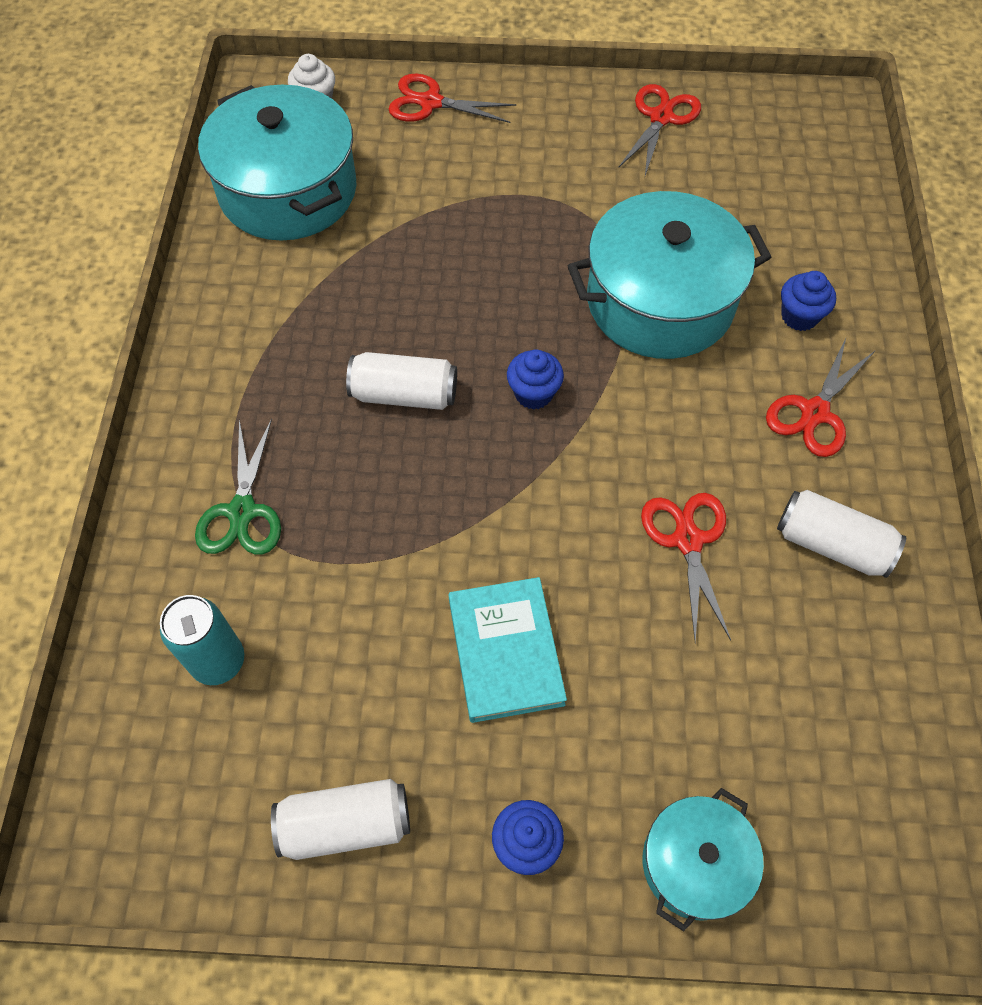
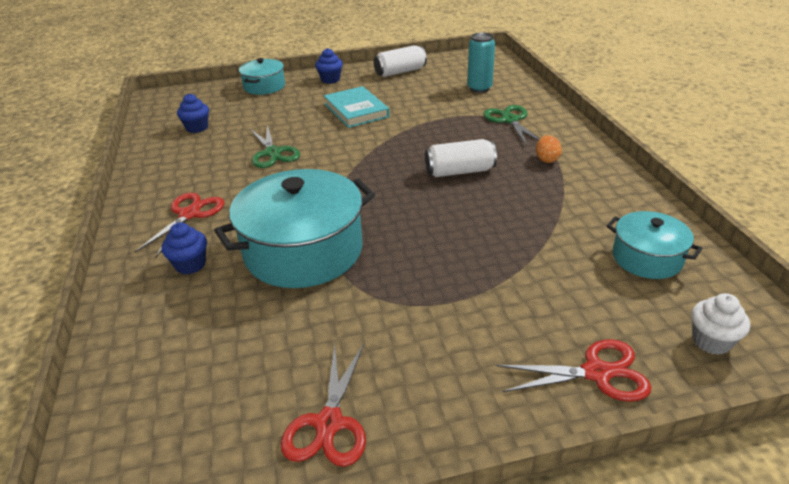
camera: 165 degrees right, 25 degrees down
turquoise pot [198,85,356,241] -> turquoise pot [607,211,702,279], size x0.54
blue cupcake [507,349,564,410] -> blue cupcake moved to [177,94,209,133]
red scissors [641,493,731,643] -> green scissors [250,125,300,168]
white can [777,490,906,578] -> none
none -> orange egg [536,135,562,163]

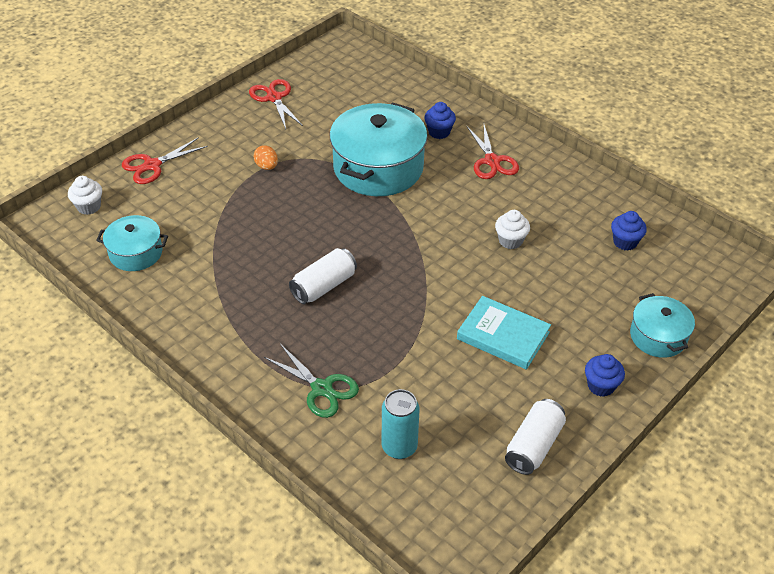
camera: 145 degrees right, 10 degrees up
green scissors [250,125,300,168] -> white cupcake [495,210,530,249]
orange egg [536,135,562,163] -> orange egg moved to [254,145,278,170]

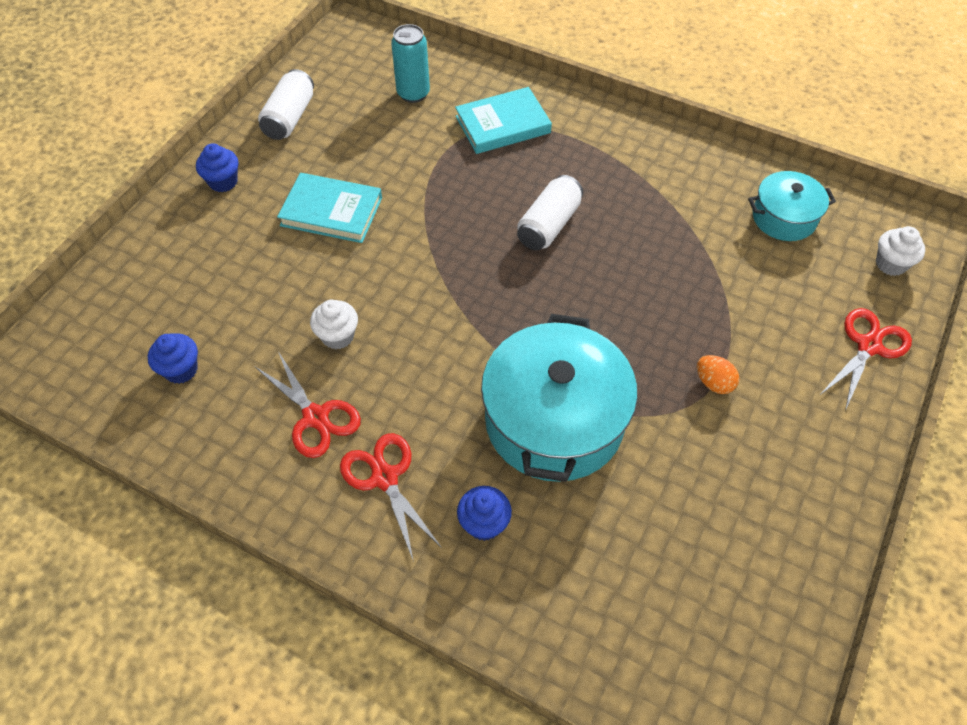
camera: 165 degrees right, 10 degrees up
red scissors [249,79,303,129] -> red scissors moved to [255,351,361,458]
green scissors [264,344,359,418] -> turquoise book [455,87,552,154]
turquoise pot [630,293,695,358] -> none

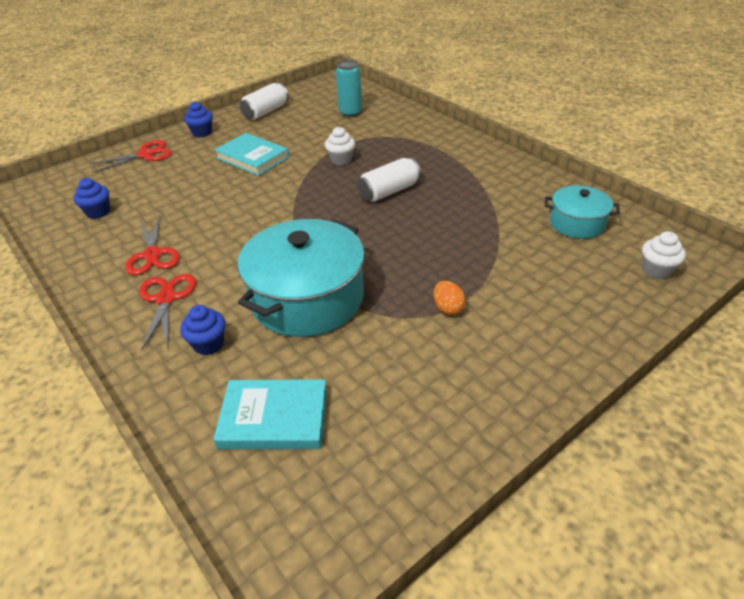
camera: 25 degrees right, 15 degrees down
white cupcake [310,300,358,349] -> white cupcake moved to [325,127,355,165]
turquoise book [455,87,552,154] -> turquoise book moved to [214,379,327,449]
red scissors [820,308,912,411] -> red scissors moved to [90,140,172,173]

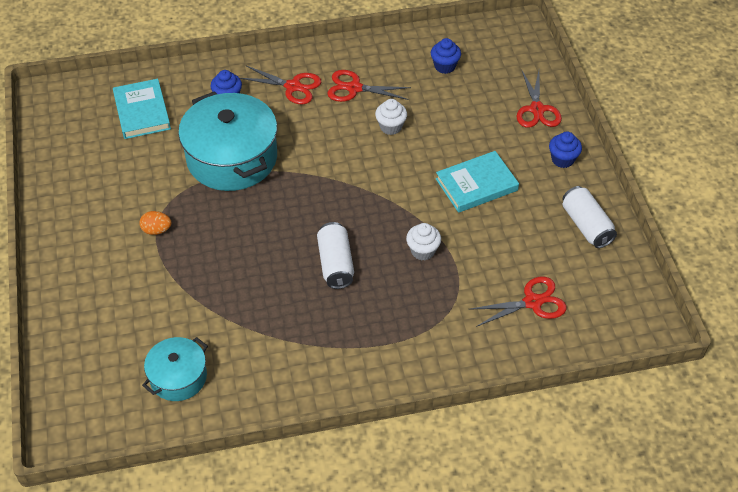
camera: 115 degrees right, 10 degrees up
turquoise book [214,379,327,449] -> turquoise book turned 45 degrees counterclockwise [113,79,171,139]
turquoise can [336,60,362,117] -> red scissors [468,277,567,327]
white cupcake [642,231,686,279] -> white cupcake moved to [375,99,407,135]

